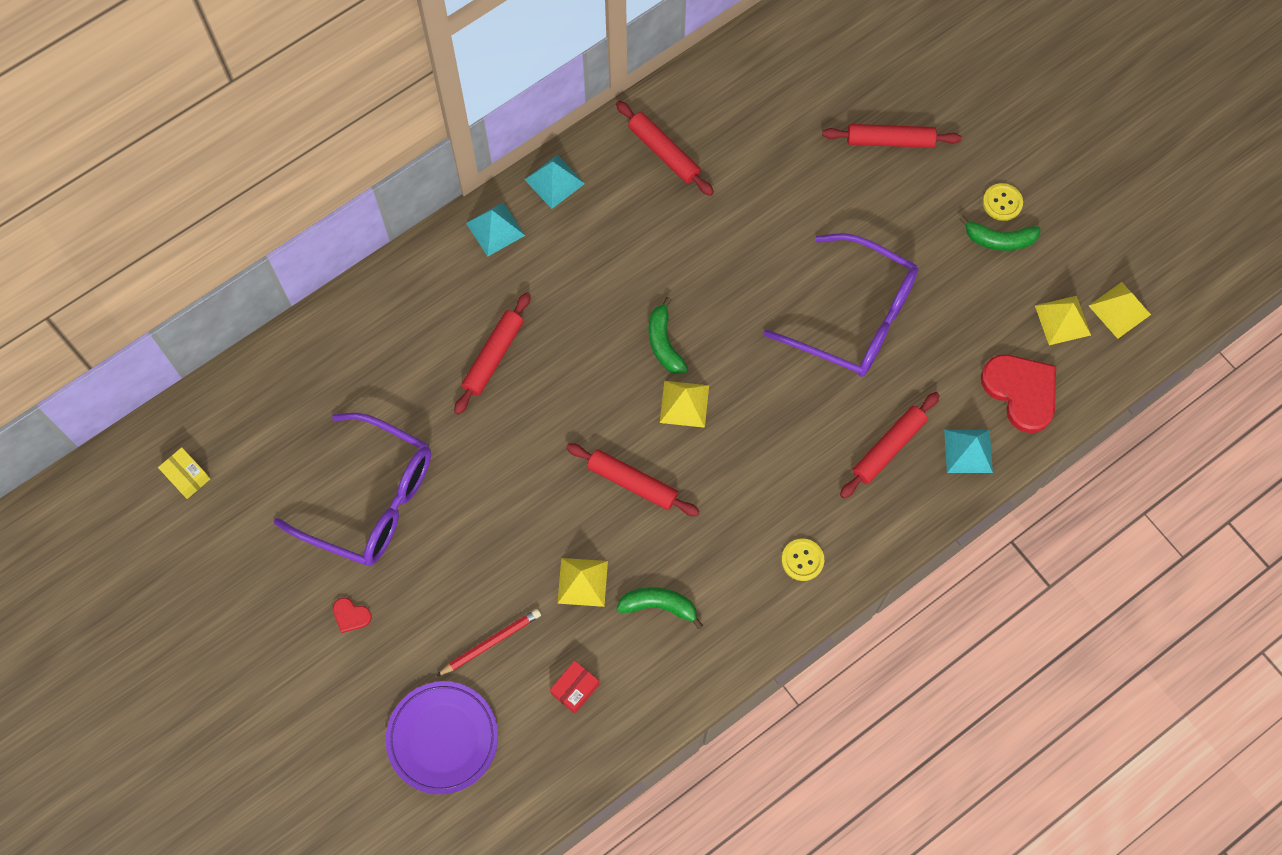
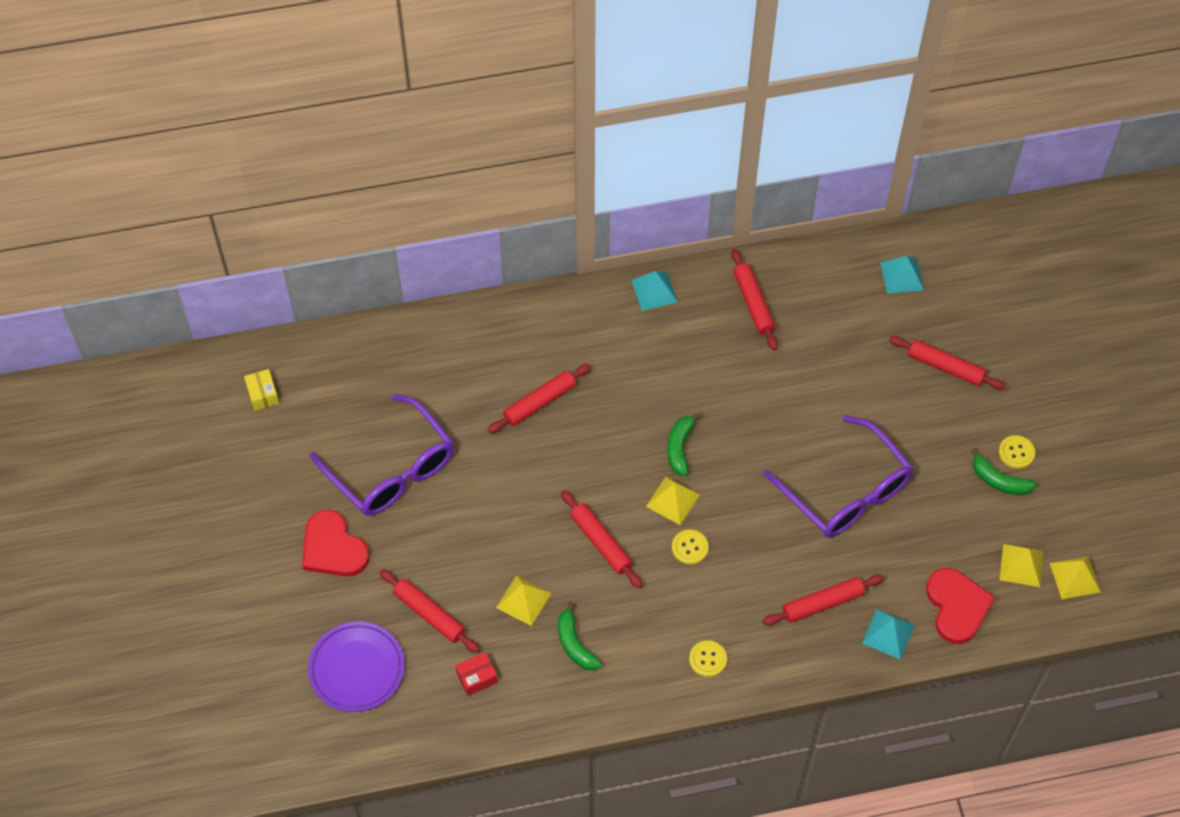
camera: 25 degrees right, 10 degrees down
red heart [333,598,372,633] -> red heart [302,510,369,576], size x2.24
red pencil [436,609,541,676] -> red rolling pin [379,569,480,653]
turquoise pyramid [466,203,525,256] -> turquoise pyramid moved to [880,256,924,294]
green banana [616,587,703,629] -> green banana turned 150 degrees counterclockwise [558,601,602,670]
none -> yellow button [672,530,709,565]

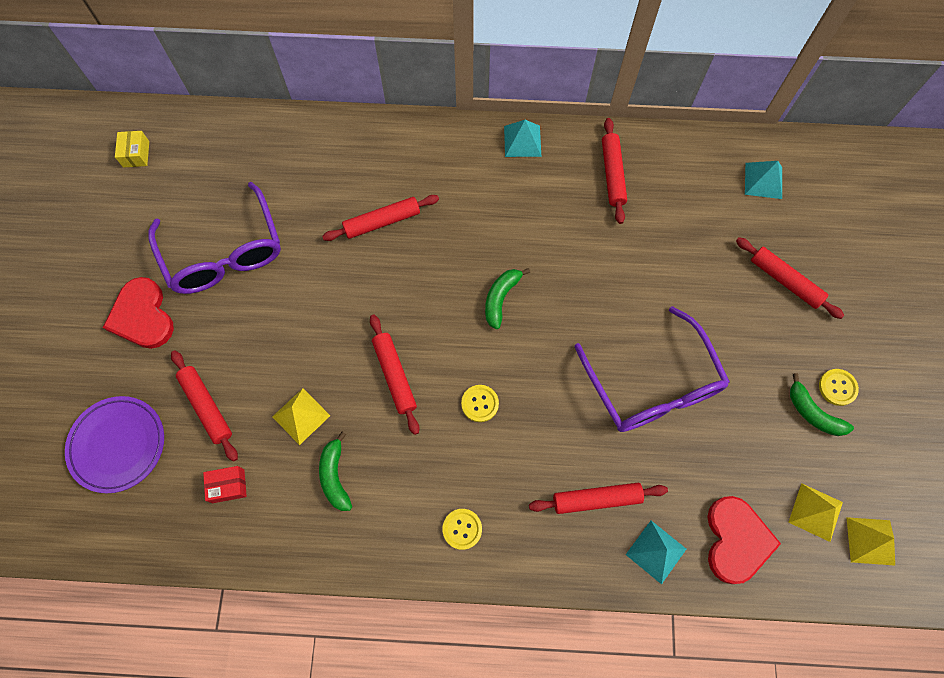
camera: 15 degrees right, 10 degrees up
yellow pyramid [646,477,700,525] -> none

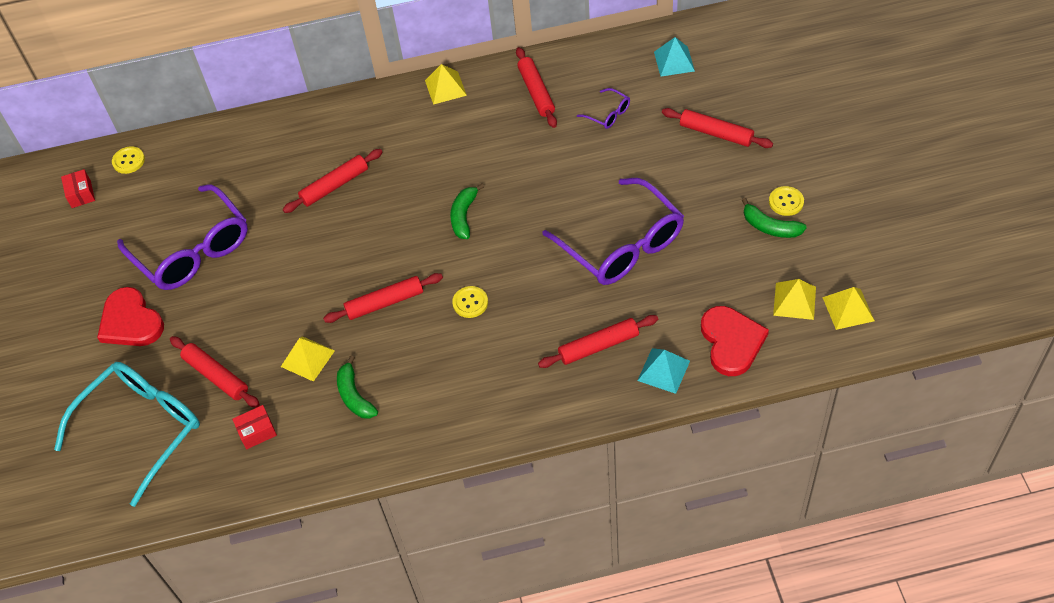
camera: 10 degrees left, 15 degrees down
purple plate [65,396,164,493] -> turquoise glasses [54,362,200,507]
yellow box [115,131,149,168] -> red box [61,169,95,208]
red rolling pin [370,314,419,435] -> red rolling pin turned 75 degrees counterclockwise [323,273,443,323]
yellow button [442,509,482,550] -> yellow button moved to [112,146,145,174]
turquoise pyramid [504,120,541,157] -> yellow pyramid [425,64,467,105]
none -> purple glasses [577,88,630,129]

